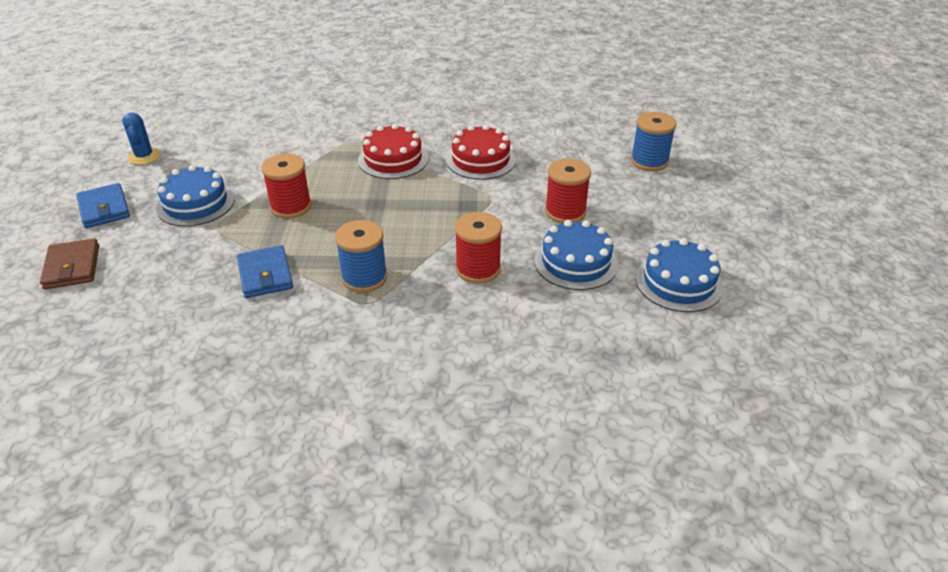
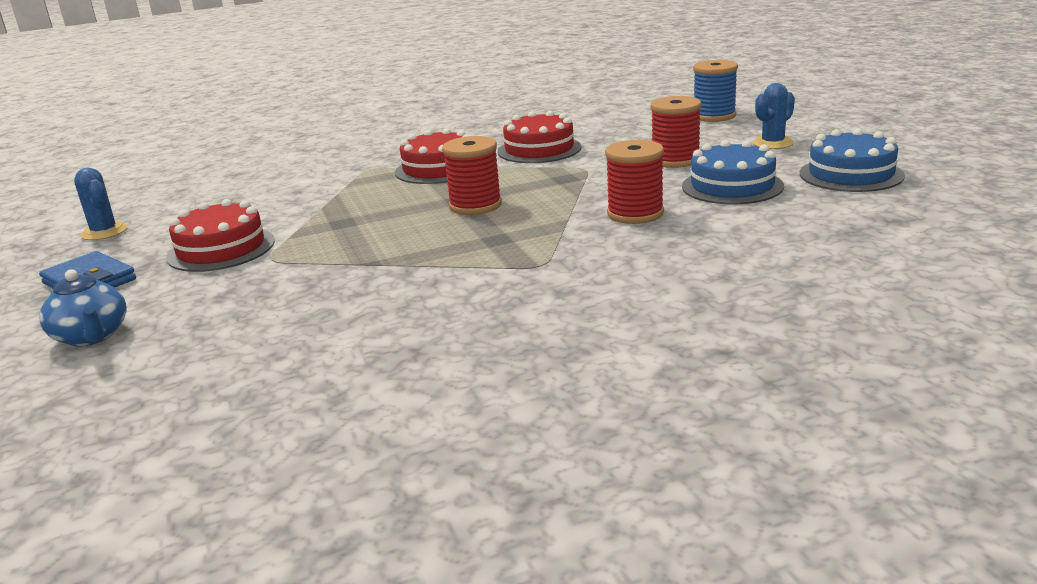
camera: 20 degrees left, 15 degrees down
brown wallet [40,238,99,289] -> blue teapot [39,269,127,347]
blue cake [156,165,235,227] -> red cake [166,199,275,272]
blue wallet [237,245,293,298] -> none
red spool [261,154,311,218] -> red spool moved to [442,136,502,215]
blue spool [335,220,387,293] -> none
none -> blue cactus [753,83,795,149]

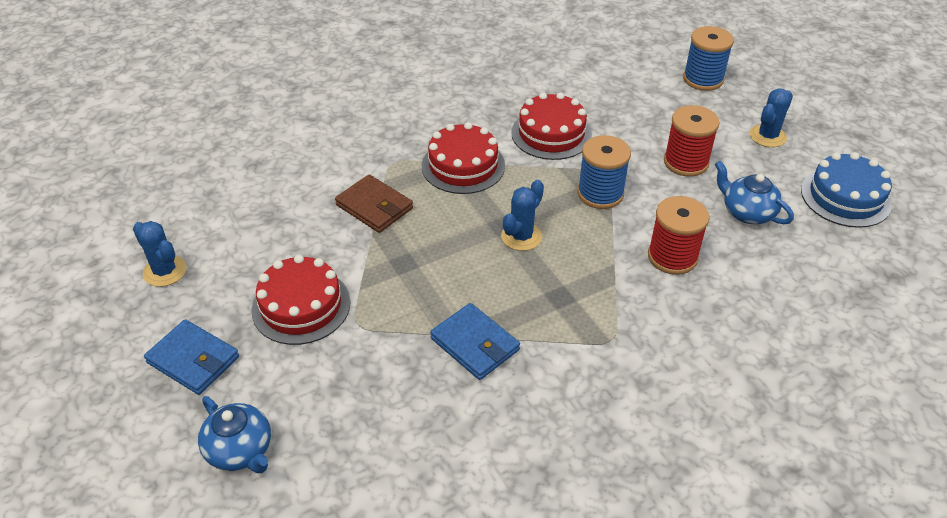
camera: 10 degrees left, 20 degrees up
red spool [442,136,502,215] -> blue cactus [501,180,544,251]
blue cake [682,140,784,204] -> blue teapot [715,161,794,224]
none -> brown wallet [335,174,413,233]
none -> blue wallet [430,303,520,380]
none -> blue spool [577,135,631,209]

